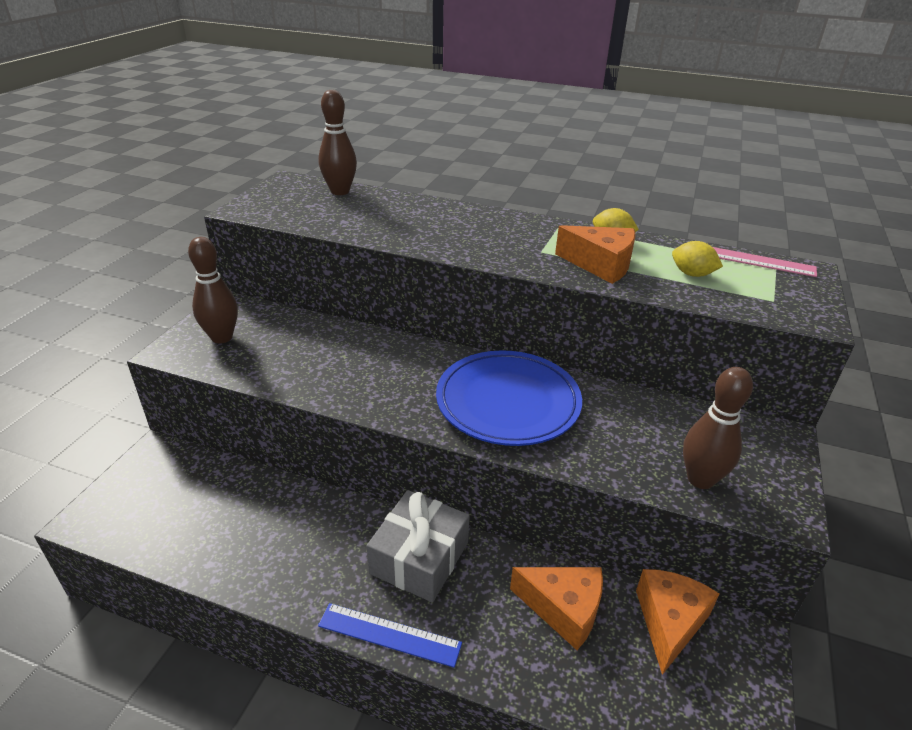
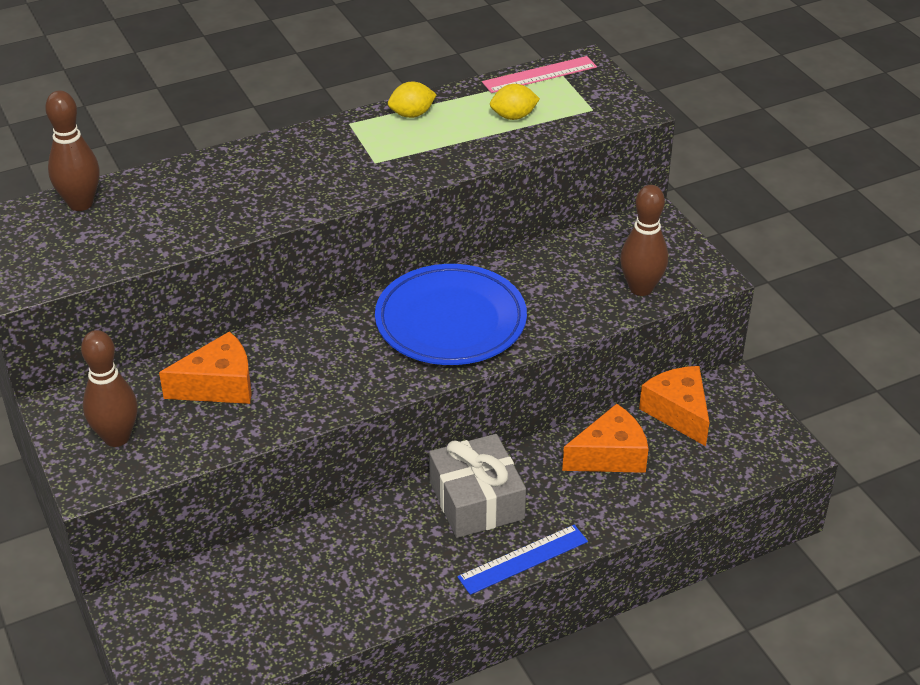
camera: 45 degrees left, 5 degrees up
orange cheese [555,225,636,284] -> orange cheese moved to [159,331,252,404]

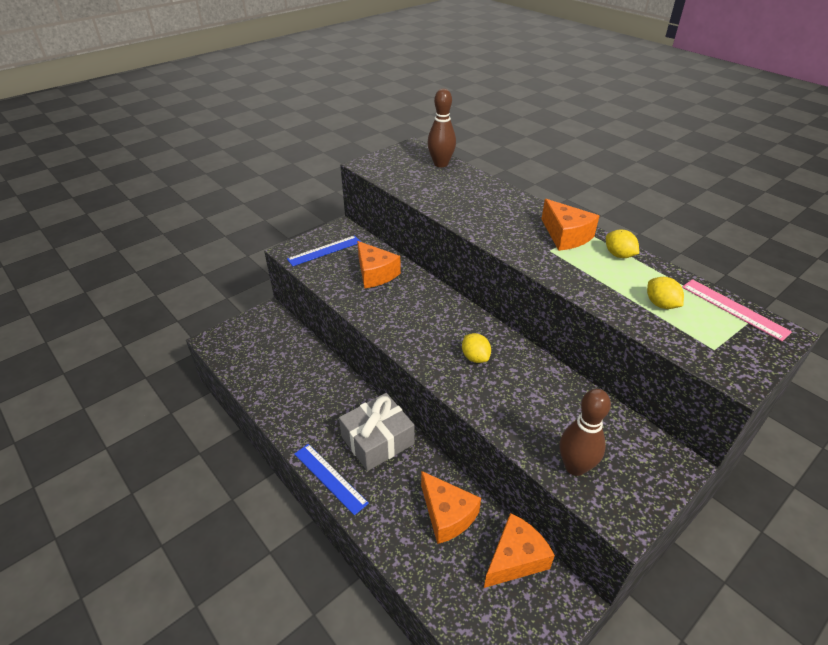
camera: 75 degrees right, 0 degrees up
brown bowling pin [81,330,138,447] -> blue ruler [287,235,361,266]
blue plate [375,264,527,365] -> yellow lemon [462,333,491,363]
none -> orange cheese [542,199,599,251]

